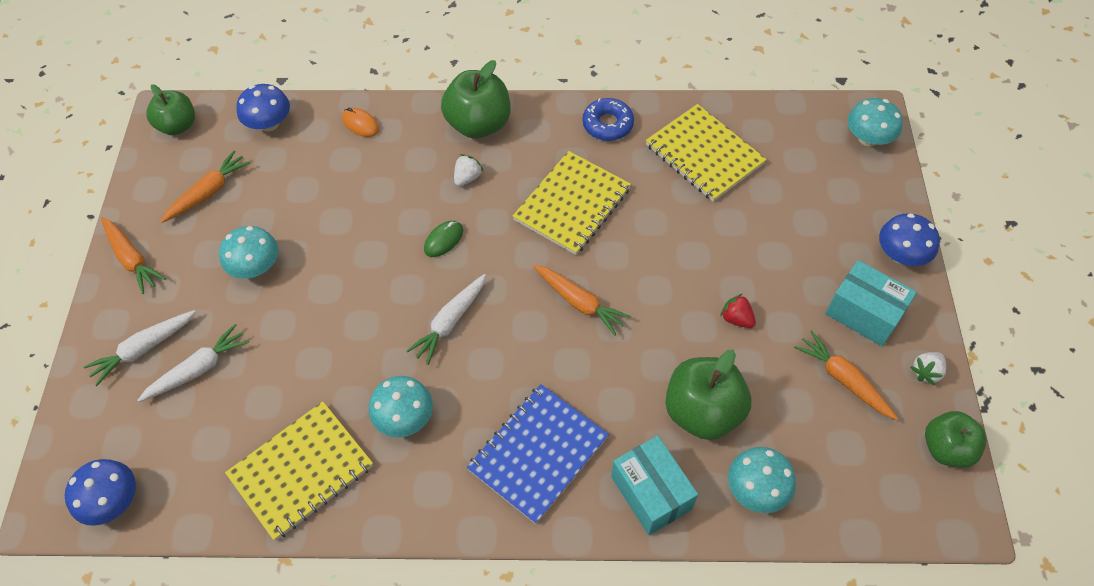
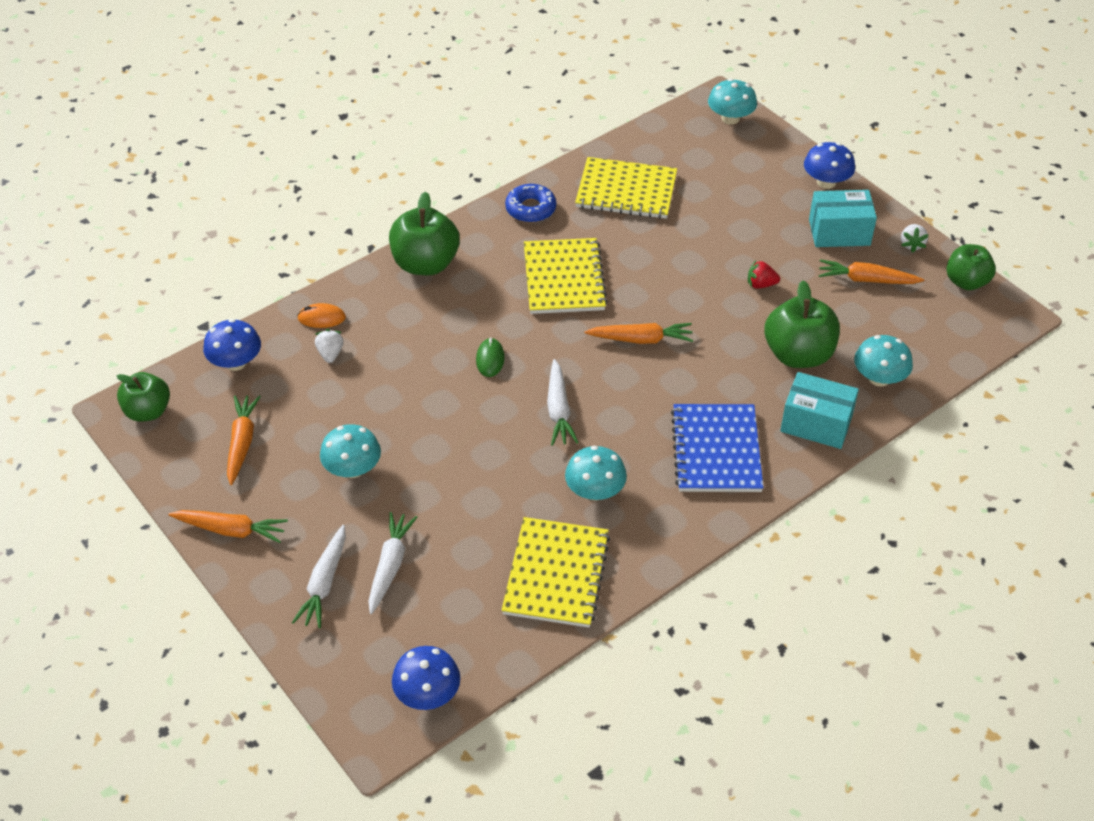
camera: 40 degrees left, 10 degrees down
white strawberry [454,154,484,186] -> white strawberry moved to [315,329,344,363]

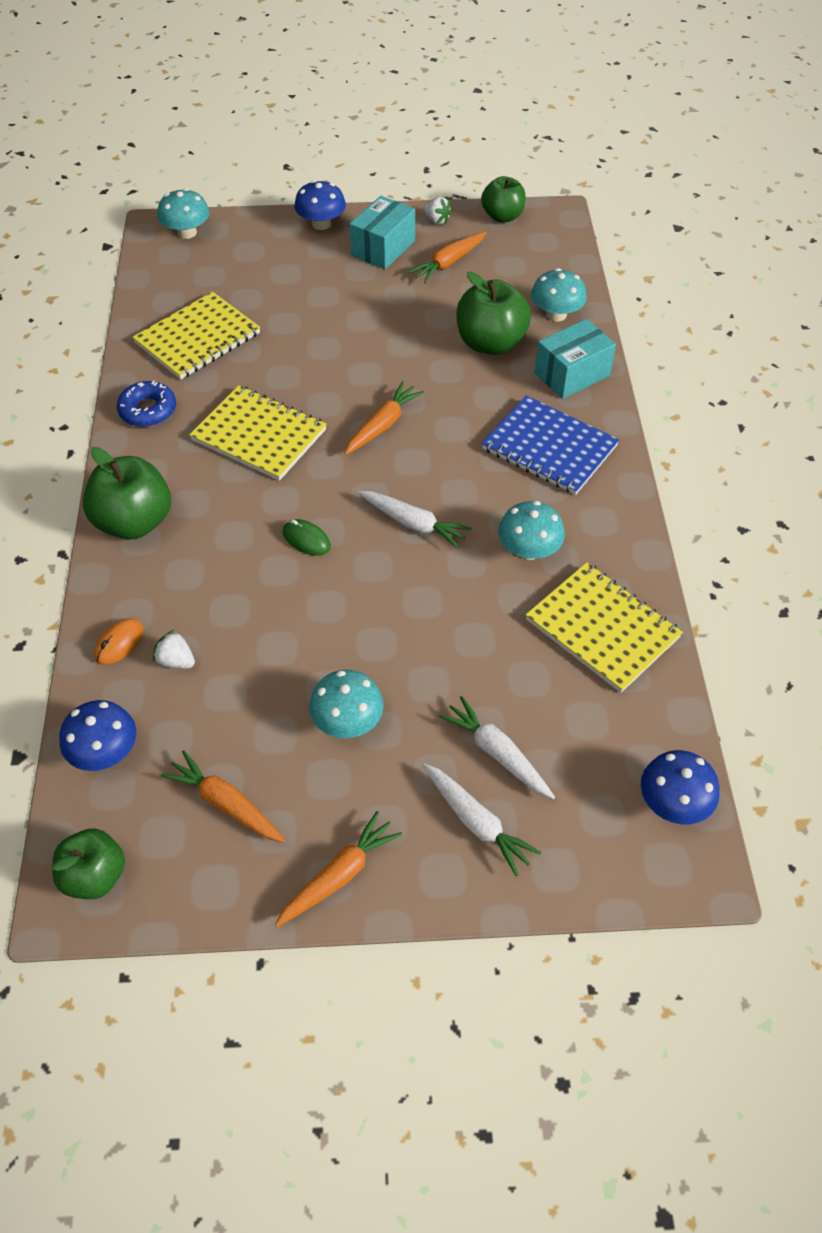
camera: 55 degrees left, 5 degrees up
red strawberry [748,260,780,289] -> none

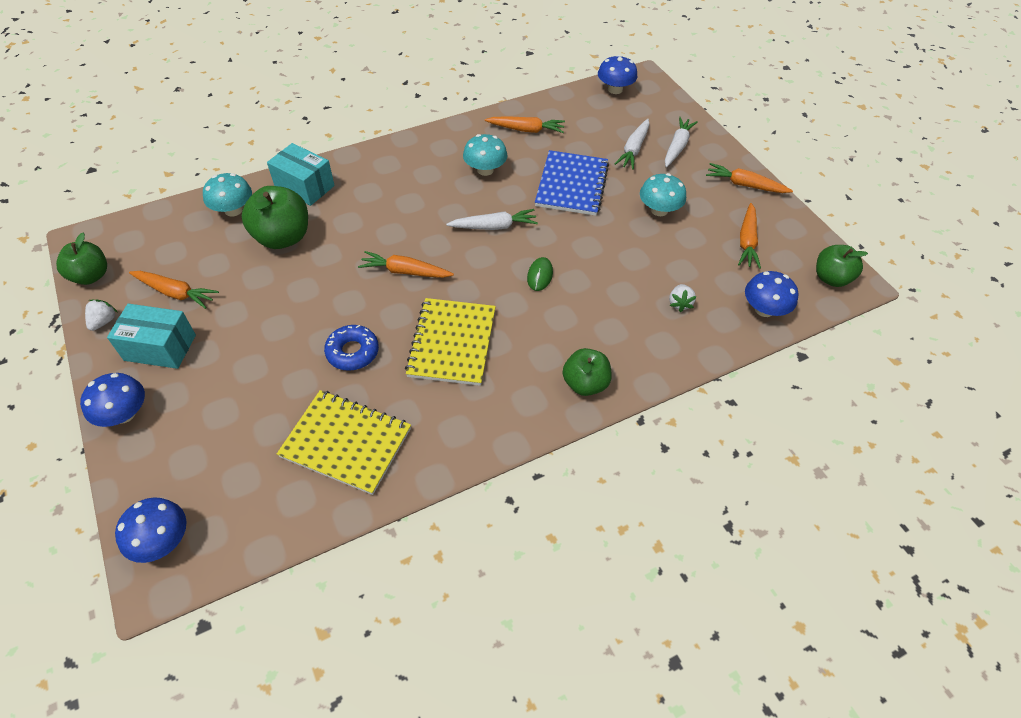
camera: 115 degrees left, 0 degrees up
green apple [83,447,171,539] -> green apple [563,348,612,396], size x0.67
orange mouse [94,618,144,665] -> none
blue donut [117,380,176,427] -> blue donut moved to [324,325,379,371]
turquoise mushroom [157,188,210,239] -> blue mushroom [115,497,186,563]
white carrot [358,491,472,549] -> white carrot turned 75 degrees clockwise [446,209,538,230]
blue notebook [482,395,619,495] -> blue notebook moved to [535,150,609,216]
yellow notebook [526,562,683,693] -> orange carrot [485,116,565,133]

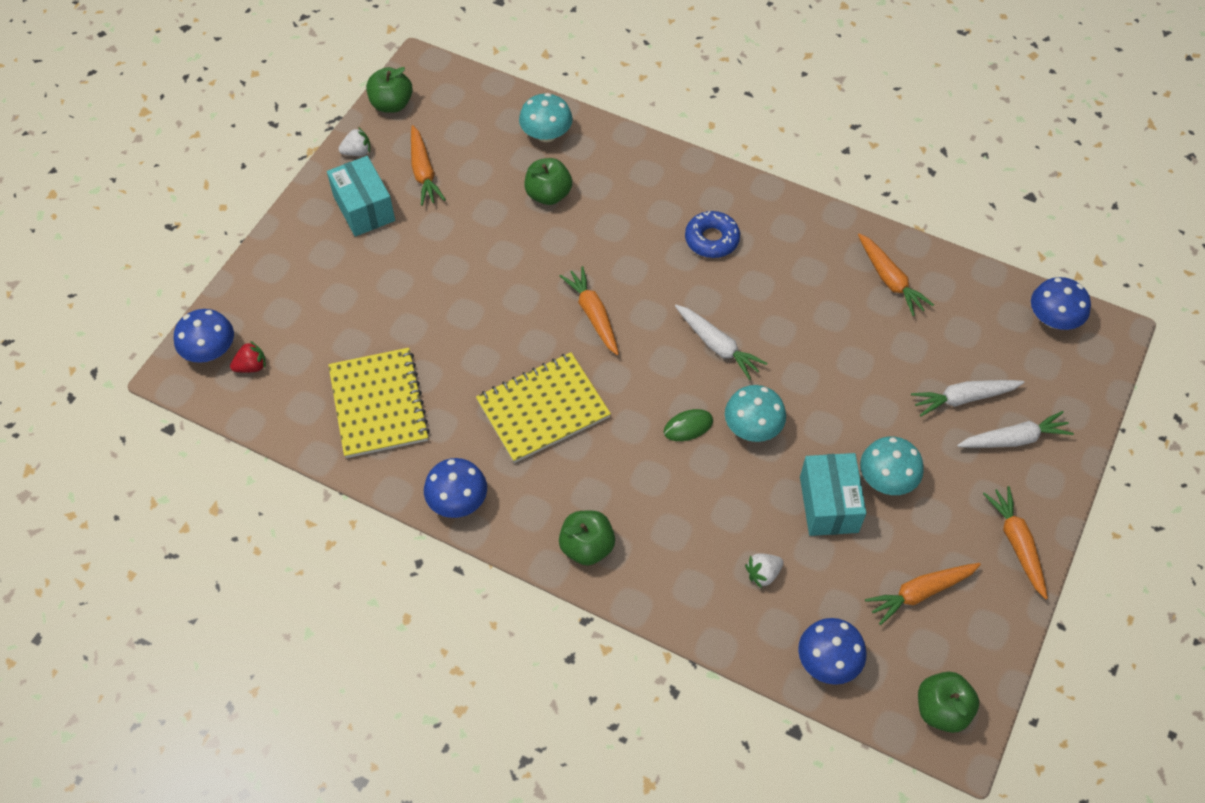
camera: 55 degrees right, 5 degrees up
blue mushroom [80,373,145,427] -> blue mushroom moved to [424,458,487,518]
green apple [242,186,308,249] -> green apple [524,158,572,205], size x0.67
turquoise box [267,143,335,206] -> turquoise box moved to [800,453,866,536]
blue donut [324,325,379,371] -> blue donut moved to [685,211,740,258]
turquoise mushroom [463,134,508,176] -> turquoise mushroom moved to [725,385,786,442]
blue notebook [535,150,609,216] -> none
none -> red strawberry [230,341,266,373]

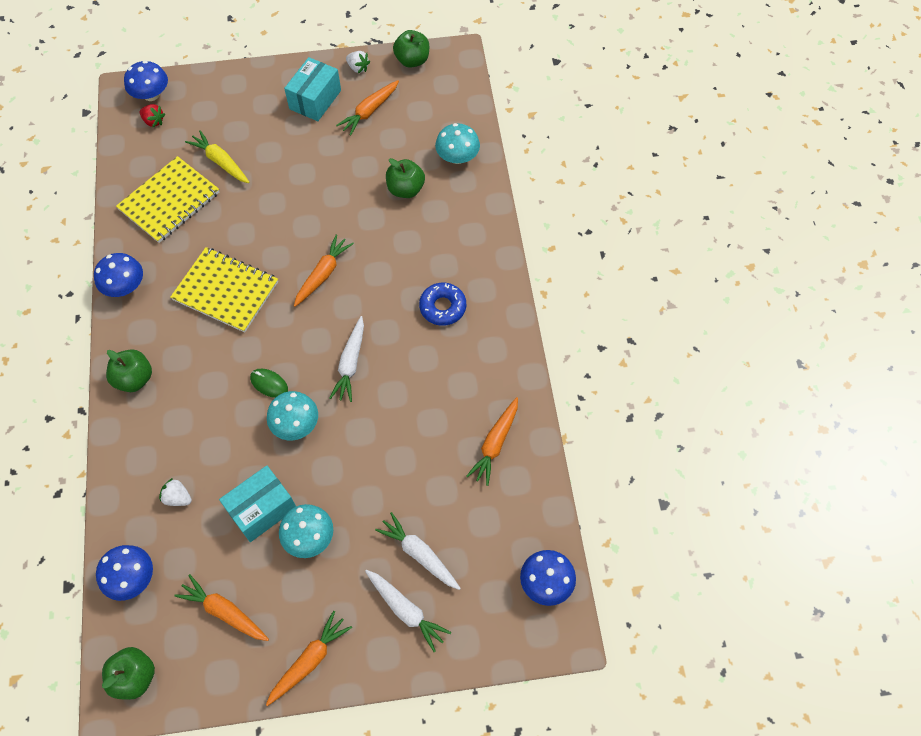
camera: 55 degrees right, 5 degrees up
none -> yellow carrot [185,130,250,183]

